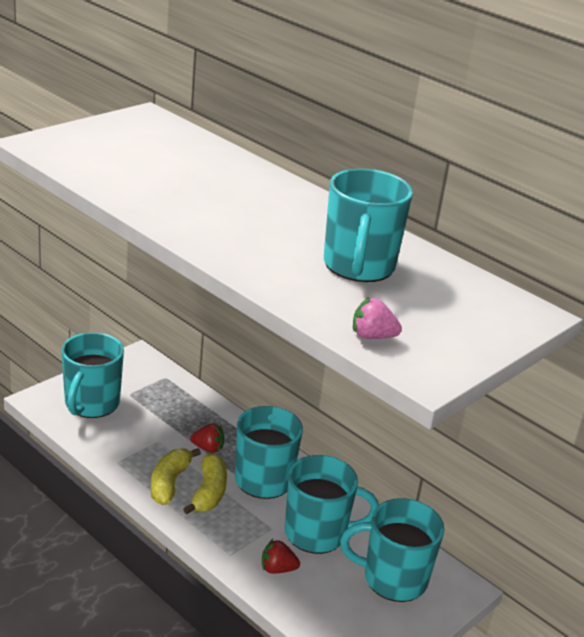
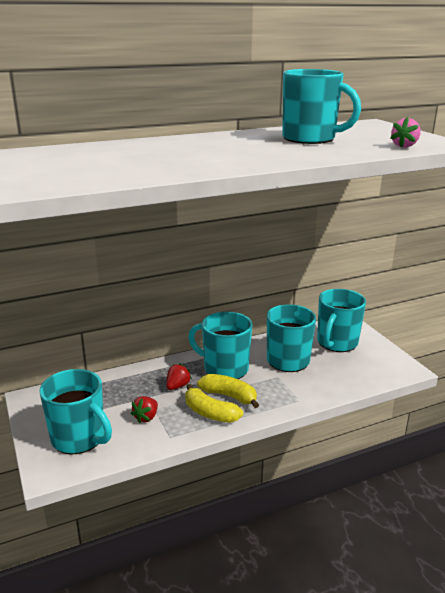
camera: 65 degrees left, 5 degrees down
red strawberry [262,539,300,574] -> red strawberry moved to [131,396,158,423]

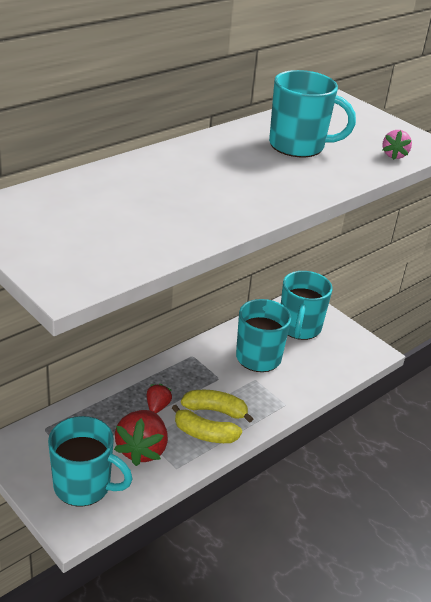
camera: 20 degrees left, 10 degrees up
red strawberry [131,396,158,423] -> red strawberry [114,410,168,466], size x1.91
turquoise mug [188,312,253,379] -> none

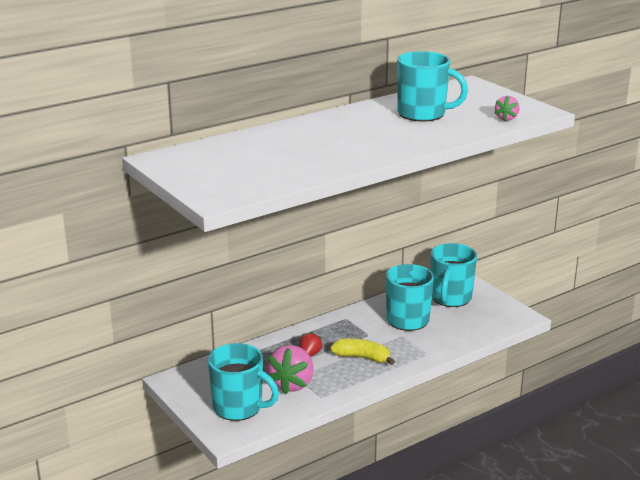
camera: 10 degrees right, 10 degrees down
red strawberry [114,410,168,466] -> pink strawberry [267,345,314,395]
yellow banana [172,405,242,443] -> none

